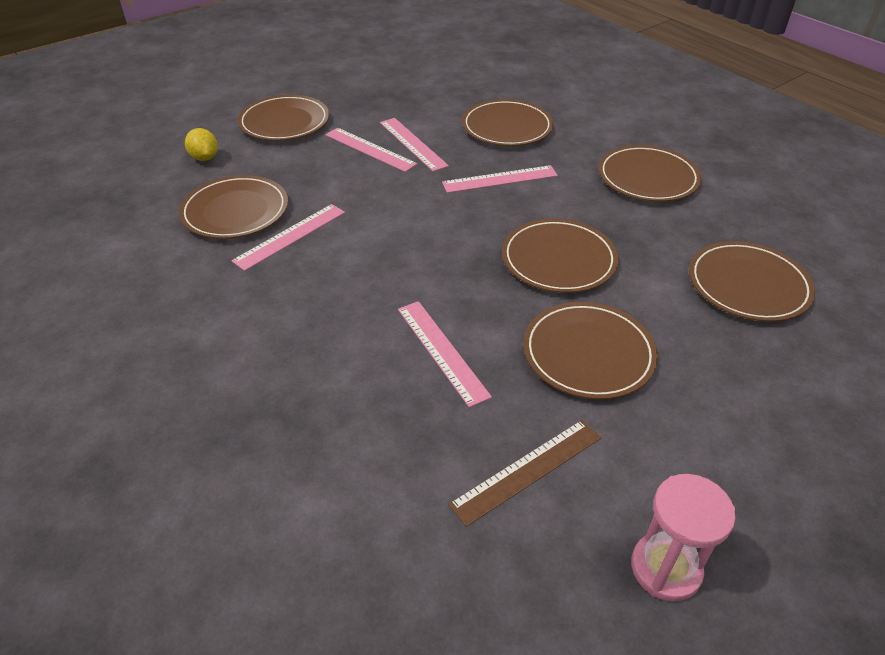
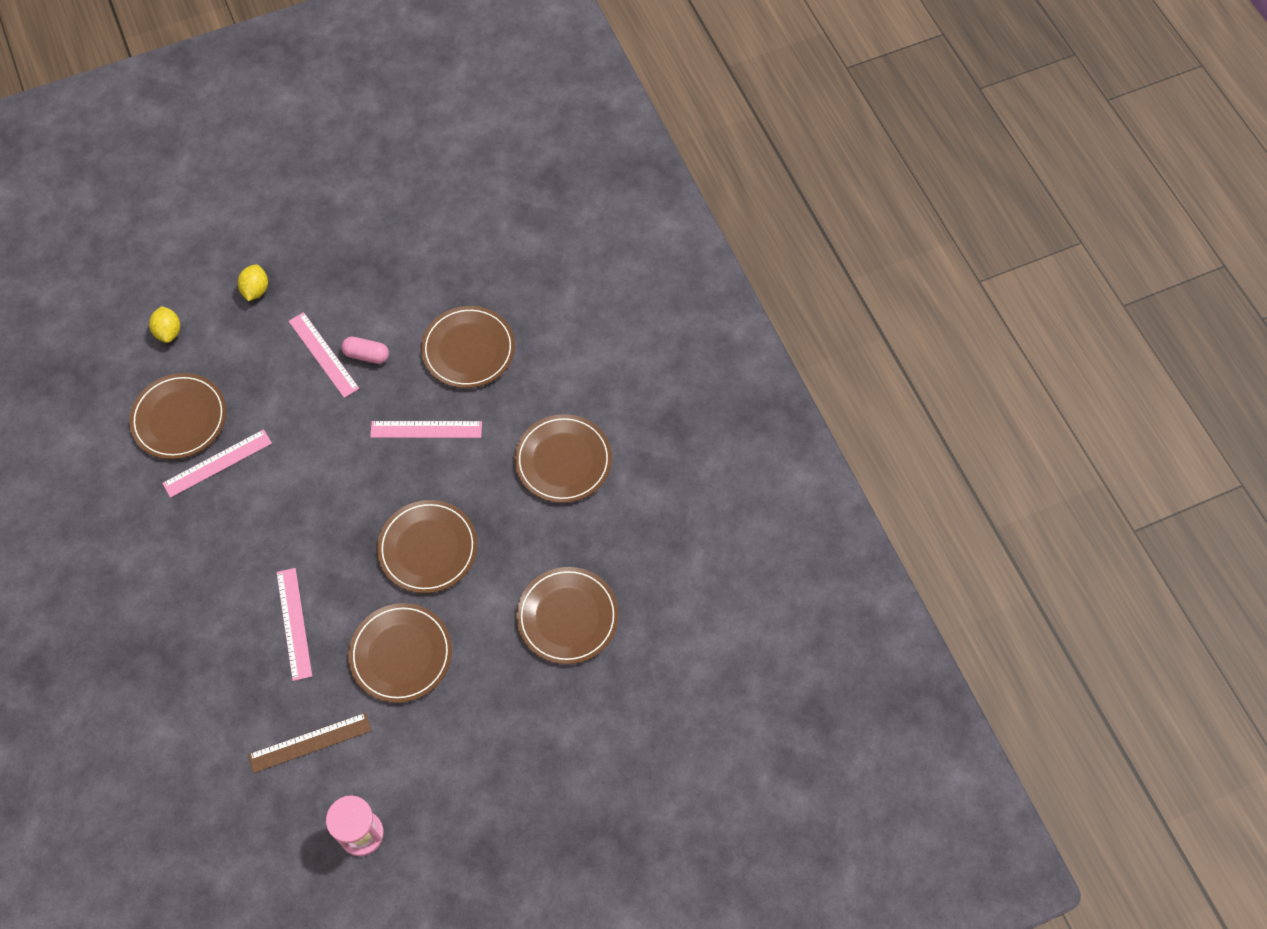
camera: 15 degrees right, 20 degrees up
brown plate [238,95,329,141] -> yellow lemon [238,264,268,301]
pink ruler [380,118,449,172] -> pink capsule [341,337,389,364]

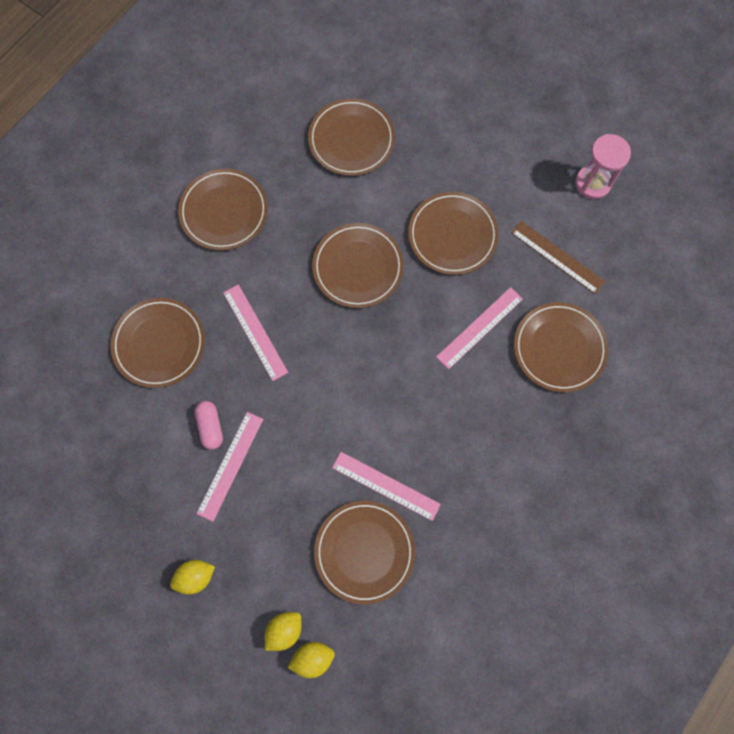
camera: 120 degrees left, 10 degrees up
none -> yellow lemon [288,642,335,678]
none -> brown plate [514,302,608,393]

